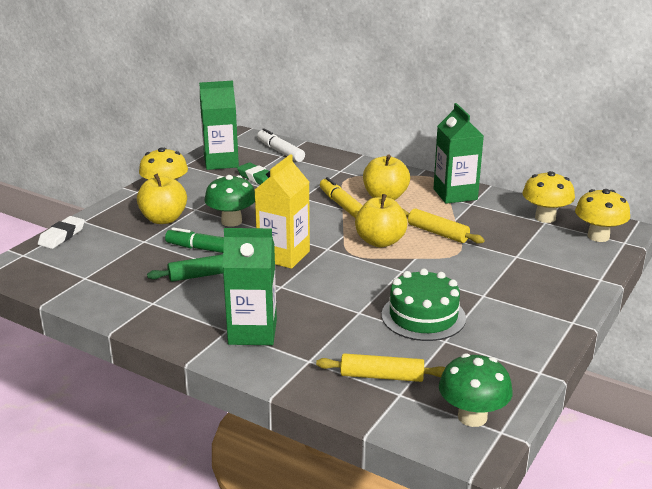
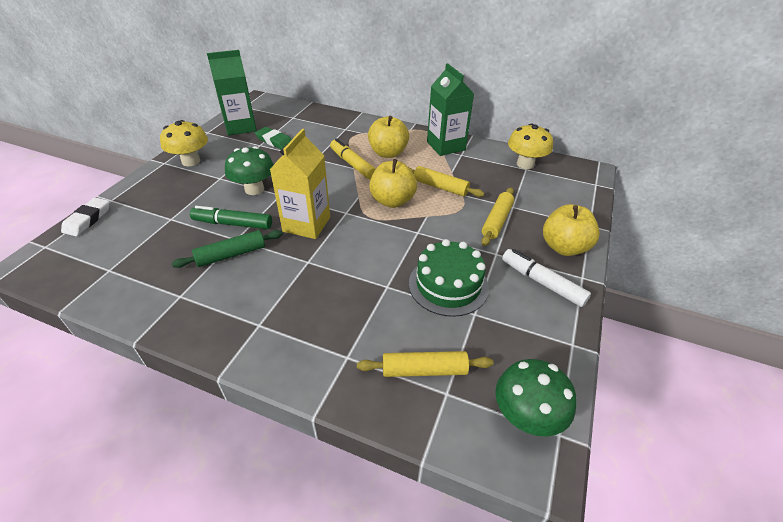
camera: 10 degrees left, 15 degrees up
yellow apple [137,174,187,224] -> yellow apple moved to [543,204,600,256]
green carton [223,228,277,345] -> none
white marker [257,128,305,162] -> white marker moved to [502,249,591,307]
yellow mushroom [575,189,630,242] -> none
none -> yellow rolling pin [481,187,514,246]

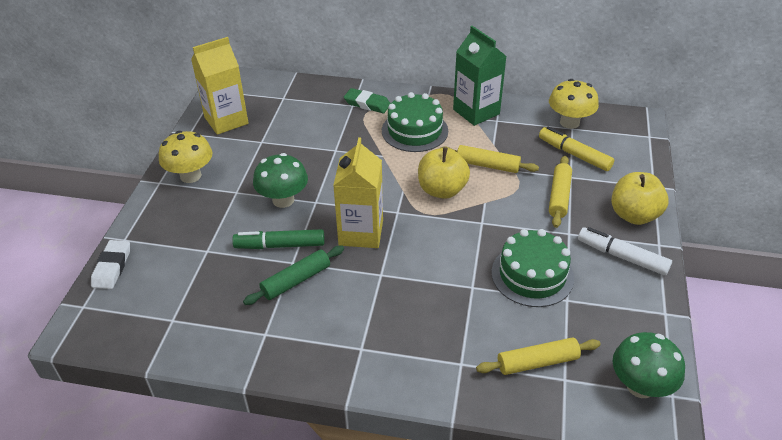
camera: 10 degrees left, 0 degrees up
green carton [207,50,257,136] -> yellow carton [191,37,248,135]
green eraser [255,127,292,150] -> green eraser moved to [344,88,391,113]
yellow marker [330,138,376,179] -> yellow marker moved to [539,126,614,171]
yellow apple [368,116,409,158] -> green cake [382,92,448,152]

